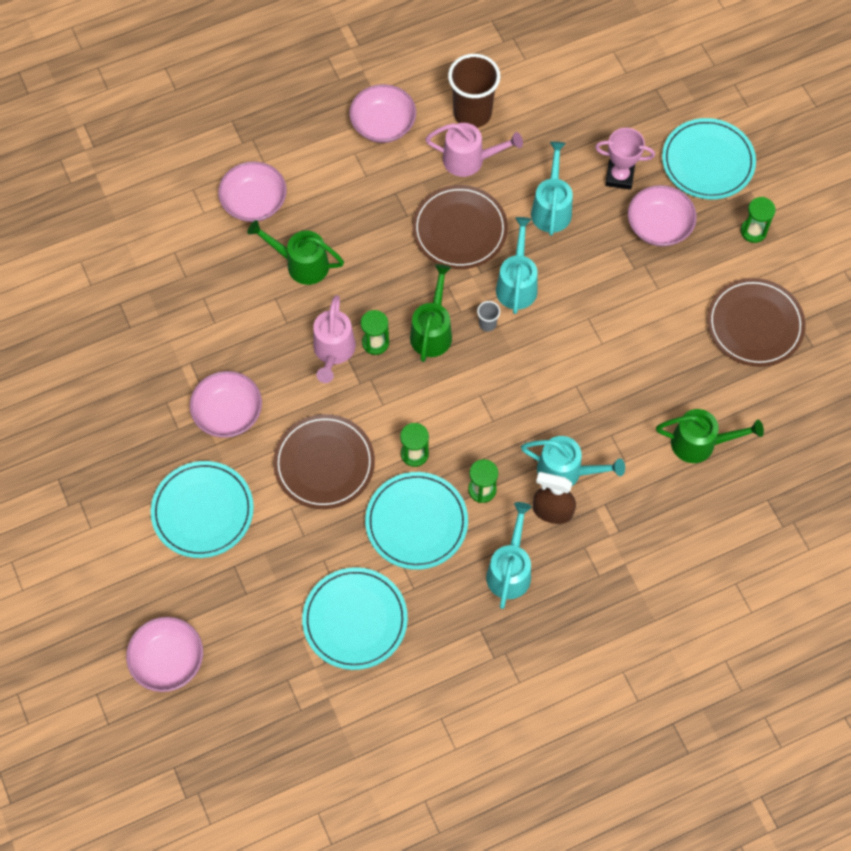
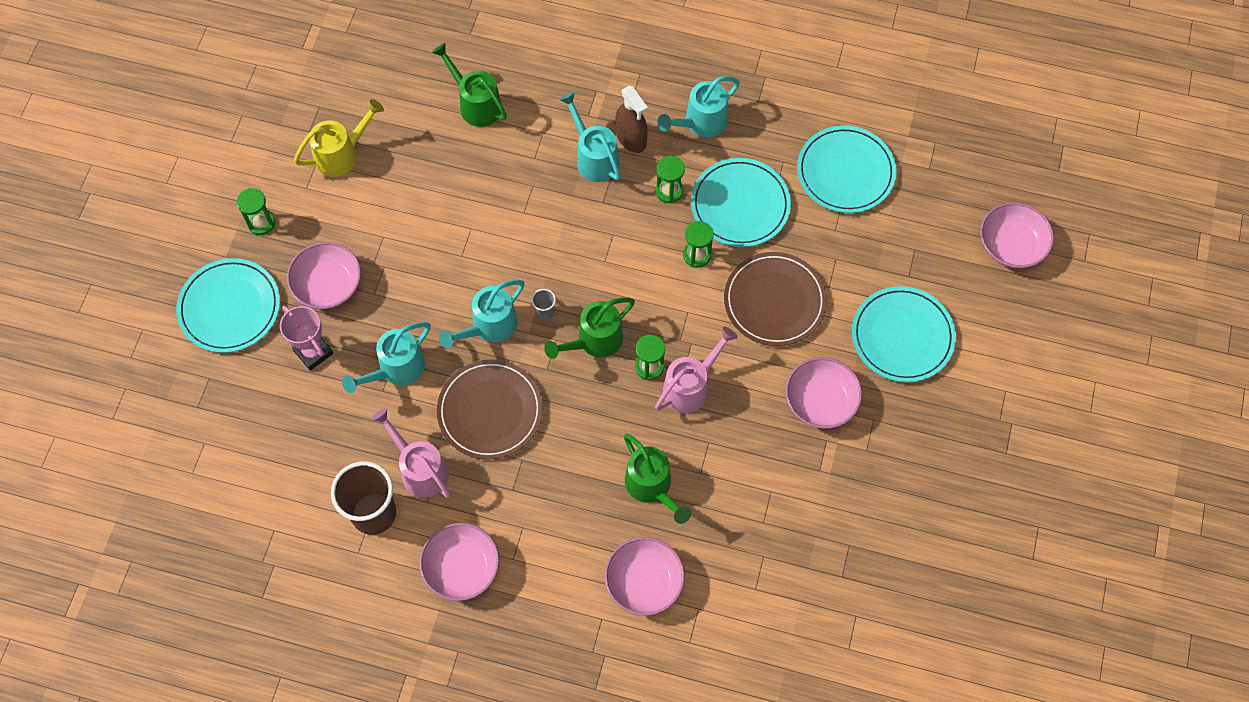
camera: 140 degrees left, 0 degrees up
brown plate [707,278,806,367] -> yellow watering can [294,99,384,177]

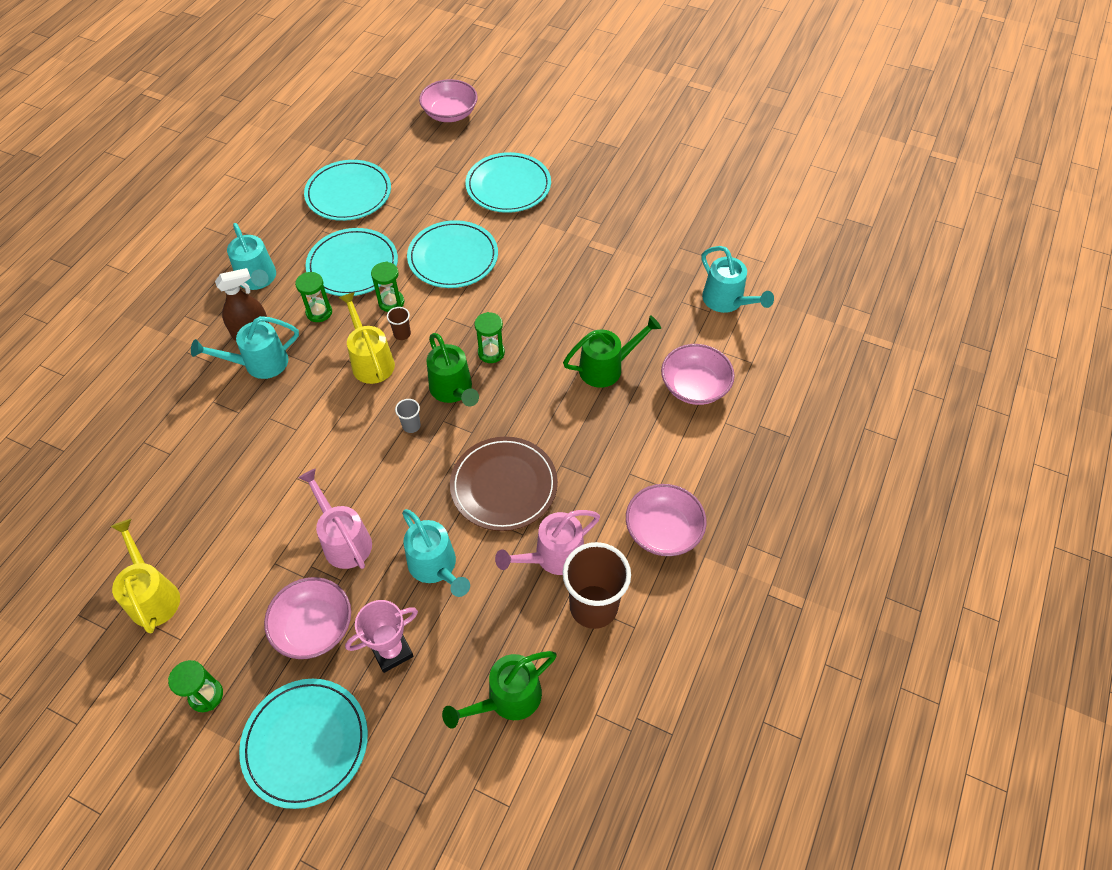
camera: 80 degrees left, 10 degrees down
green watering can [432,43,507,127] -> green watering can moved to [442,651,557,729]
turquoise watering can [439,280,525,348] -> turquoise watering can moved to [702,246,774,313]
pink watering can [655,326,738,413] -> pink watering can moved to [298,469,372,569]
brown plate [724,252,827,346] -> turquoise plate [407,220,498,288]
pink bowl [785,357,862,429] -> none
none -> yellow watering can [339,292,395,384]
none -> brown cup [387,307,411,340]

